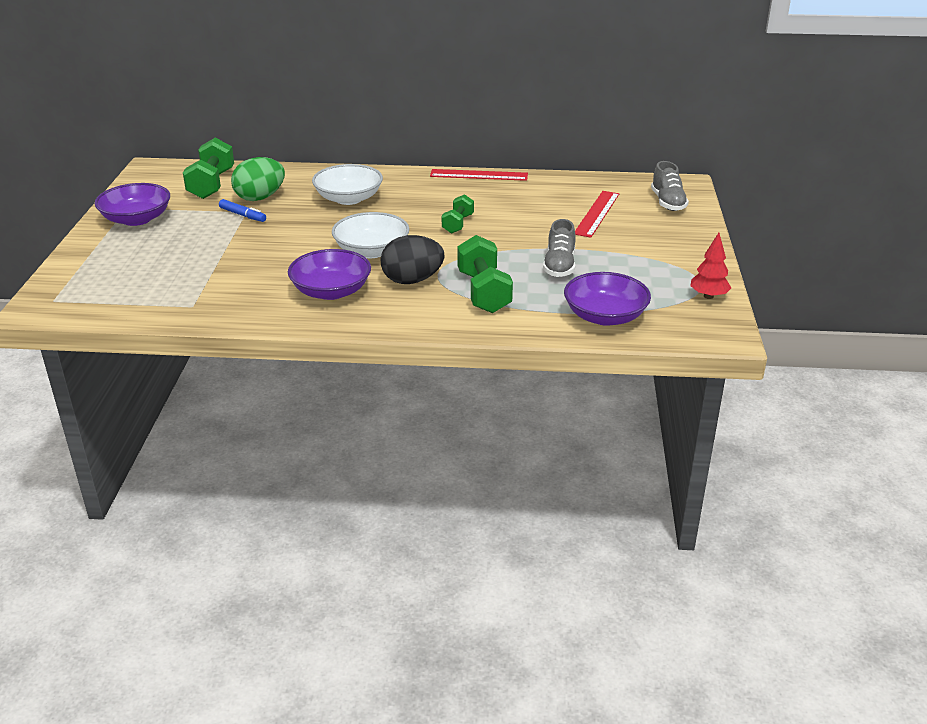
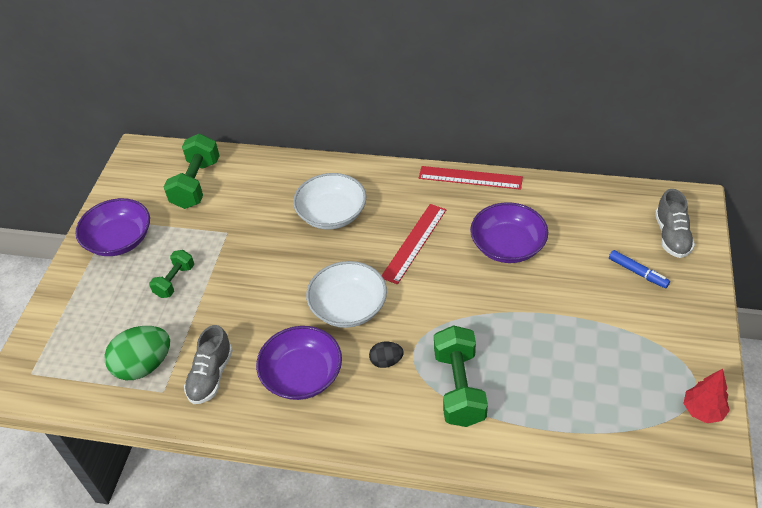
camera: 10 degrees right, 15 degrees up
blue marker [219,199,266,222] -> blue marker moved to [609,250,670,288]
green egg [231,157,285,201] -> green egg moved to [104,326,170,380]
black egg [381,235,444,284] -> black egg [369,342,404,368], size x0.52
green dumbbell [442,194,474,234] -> green dumbbell moved to [149,250,194,298]
grey shoe [543,219,576,277] -> grey shoe moved to [184,325,233,404]
purple bowl [564,272,651,326] -> purple bowl moved to [470,202,548,263]
red ruler [575,191,619,238] -> red ruler moved to [382,204,446,284]

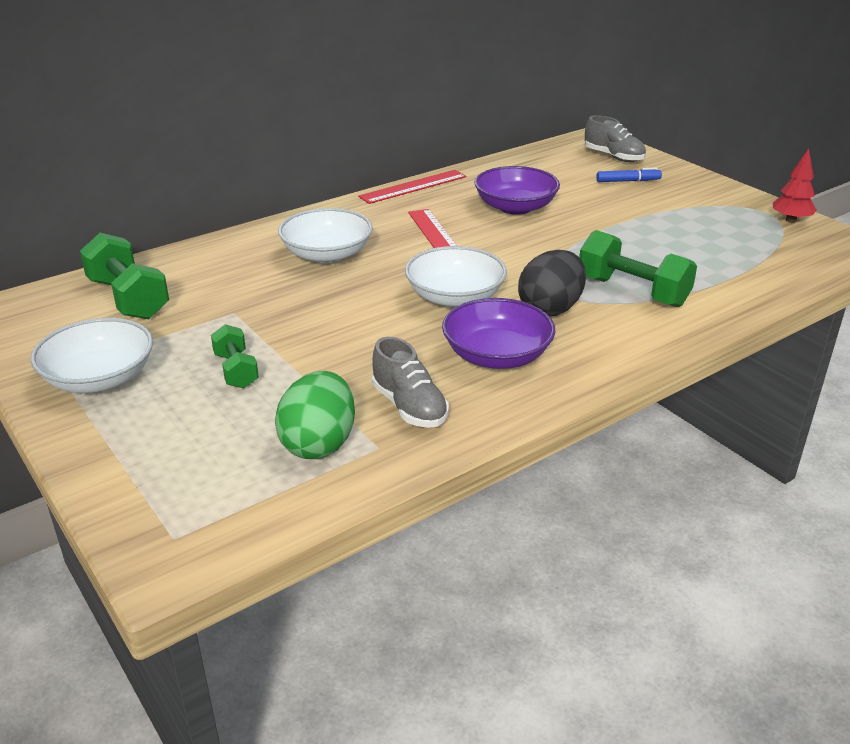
camera: 50 degrees left, 15 degrees down
purple bowl [75,198,150,256] -> white bowl [31,318,153,393]
black egg [369,342,404,368] -> black egg [518,250,586,316], size x1.93

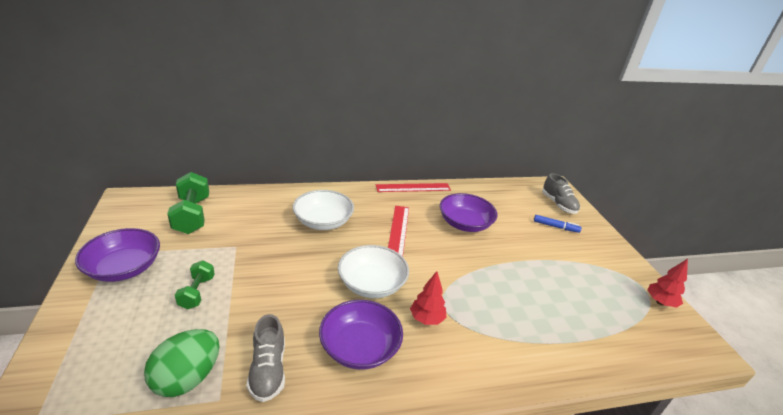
camera: 20 degrees right, 0 degrees up
white bowl [31,318,153,393] -> purple bowl [75,228,160,282]
black egg [518,250,586,316] -> red tree [410,271,446,325]
green dumbbell [579,230,697,307] -> none

